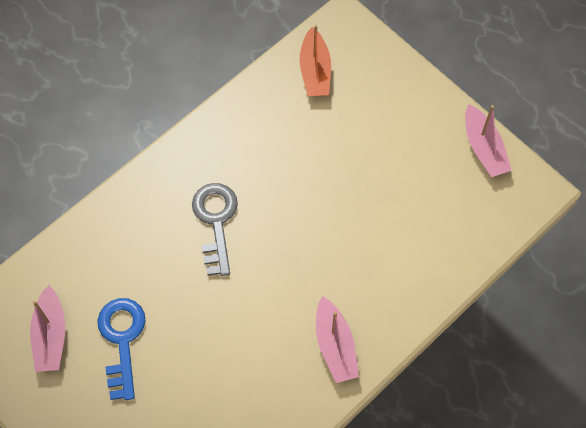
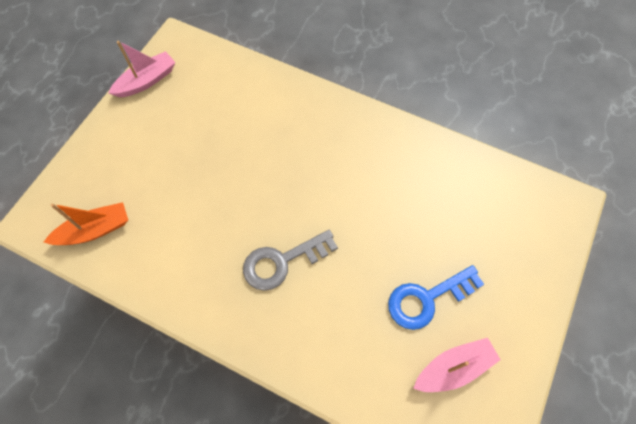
camera: 110 degrees left, 0 degrees up
pink boat [316,296,359,383] -> none

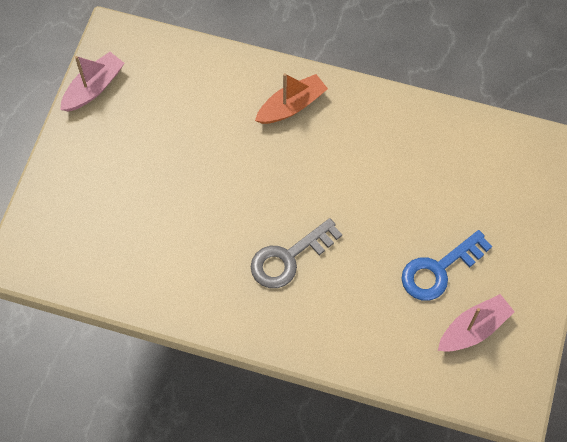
camera: 10 degrees left, 0 degrees up
orange boat [44,202,128,245] -> orange boat moved to [255,73,328,124]

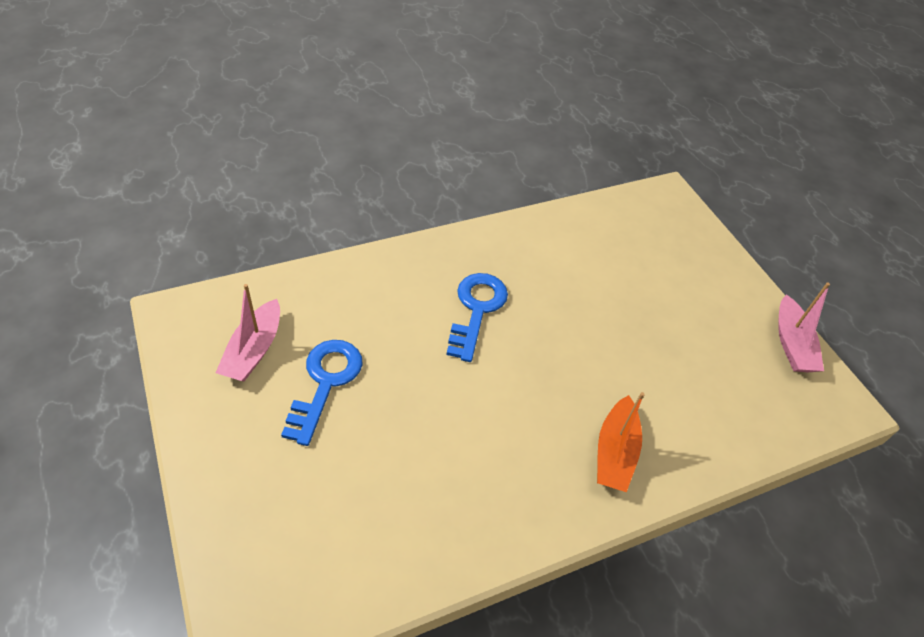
camera: 135 degrees right, 15 degrees down
grey key [250,218,342,288] -> blue key [446,273,508,362]

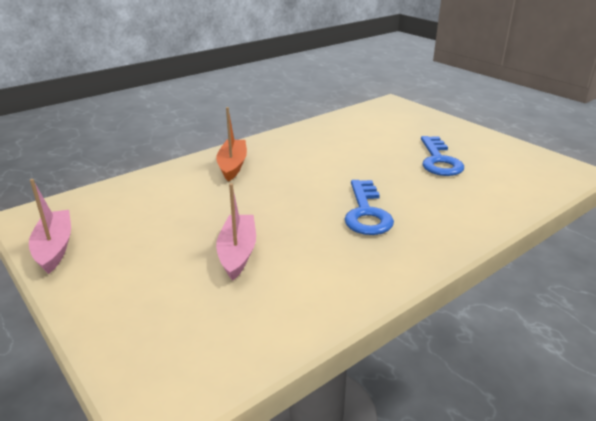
camera: 170 degrees right, 20 degrees down
pink boat [216,284,280,381] -> pink boat moved to [216,183,256,281]

